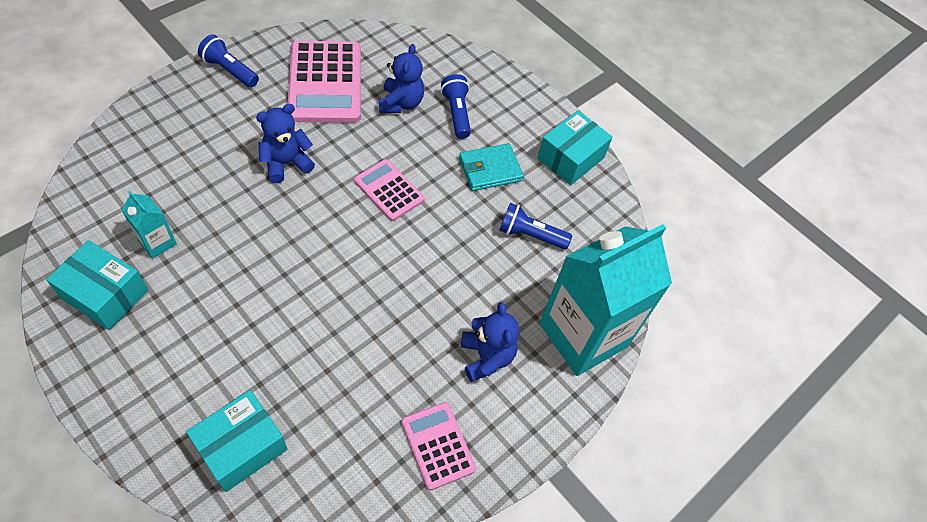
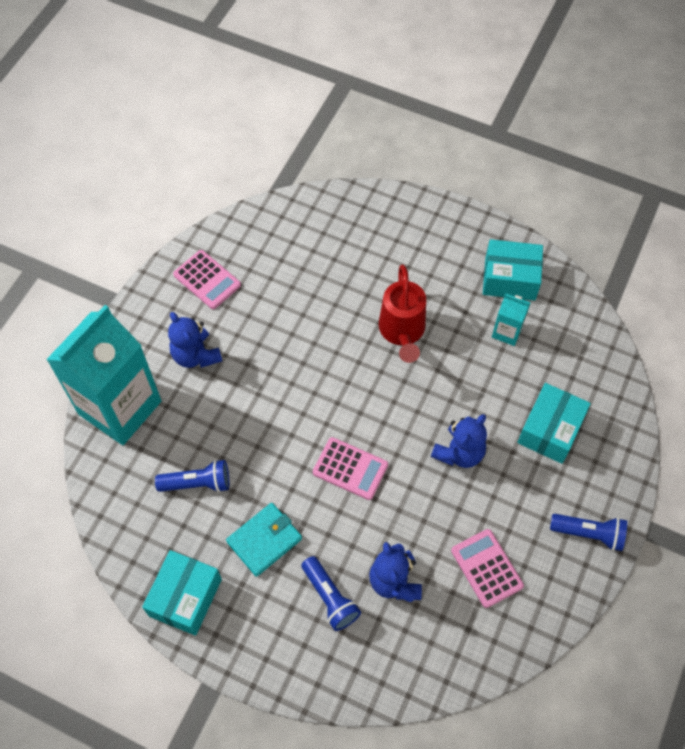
camera: 165 degrees right, 5 degrees up
turquoise box [186,390,287,492] -> turquoise box moved to [517,383,591,464]
pink calculator [287,41,361,123] -> pink calculator [451,529,524,608], size x0.56
none -> red watering can [379,264,426,363]

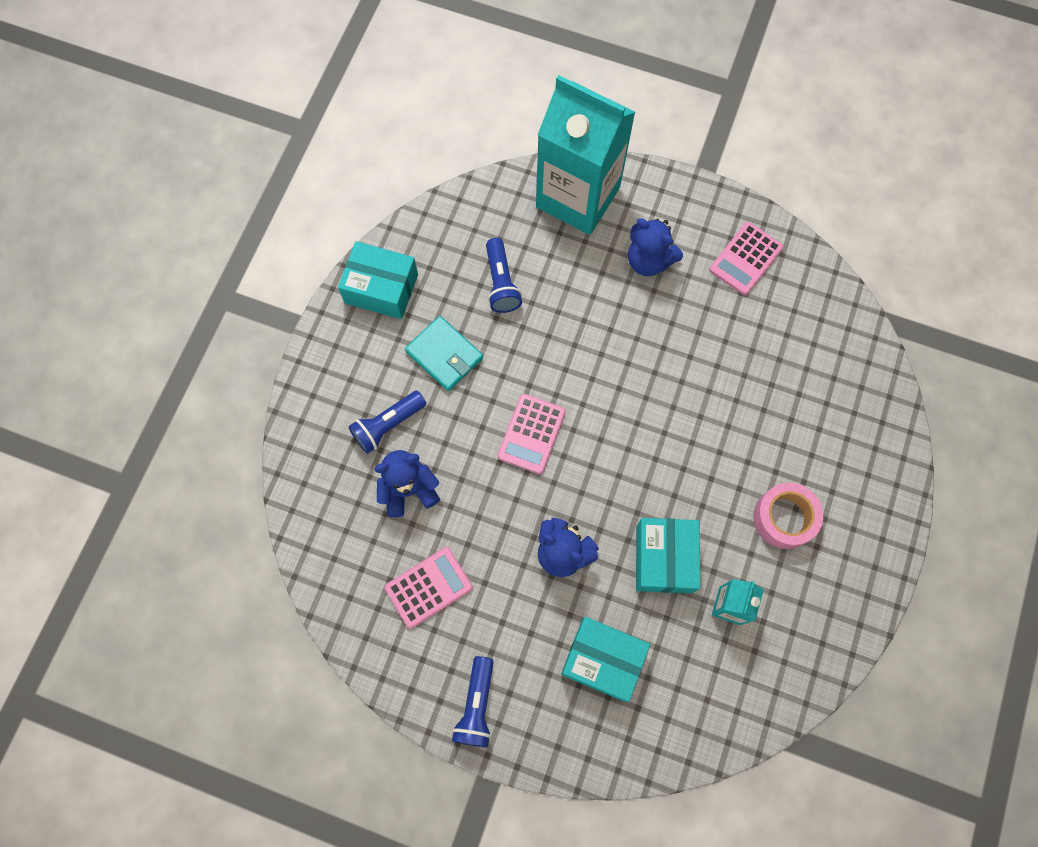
camera: 85 degrees right, 10 degrees up
blue teddy bear [168,312,222,368] -> blue teddy bear turned 105 degrees counterclockwise [628,218,683,276]
red watering can [379,264,426,363] -> none
turquoise box [483,239,543,301] -> turquoise box moved to [636,518,700,593]
none -> pink tape [754,483,823,549]

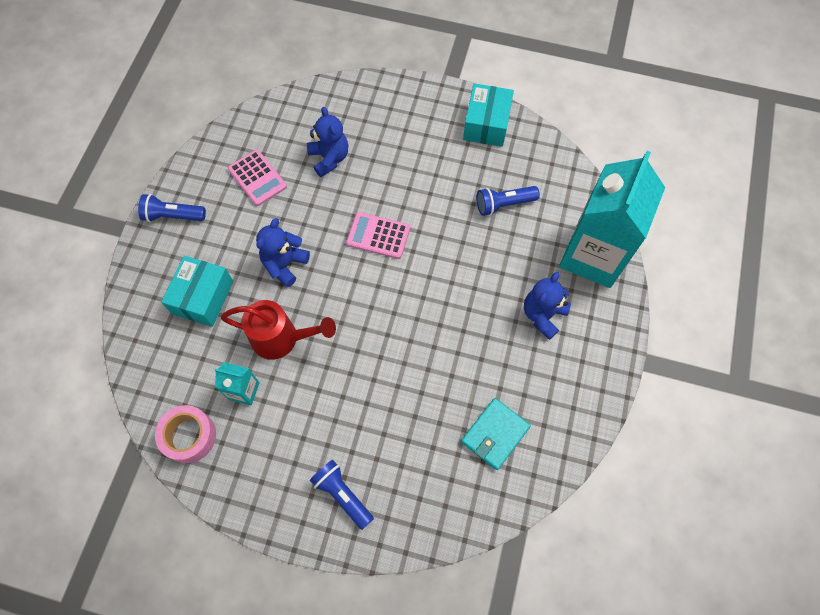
camera: 85 degrees right, 5 degrees down
blue flashlight [348,391,426,454] -> blue flashlight moved to [310,460,374,530]
turquoise wallet [405,316,483,391] -> turquoise wallet moved to [461,398,531,470]
turquoise box [636,518,700,593] -> red watering can [221,300,336,360]
pink calculator [709,222,784,295] -> none
pink tape [754,483,823,549] -> pink tape moved to [155,405,216,463]

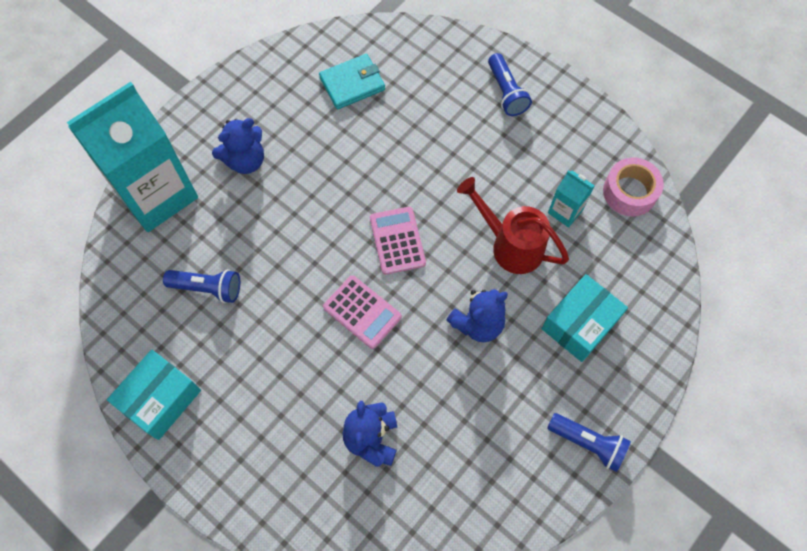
camera: 155 degrees left, 0 degrees up
pink calculator [228,150,287,206] -> pink calculator moved to [370,207,426,275]

